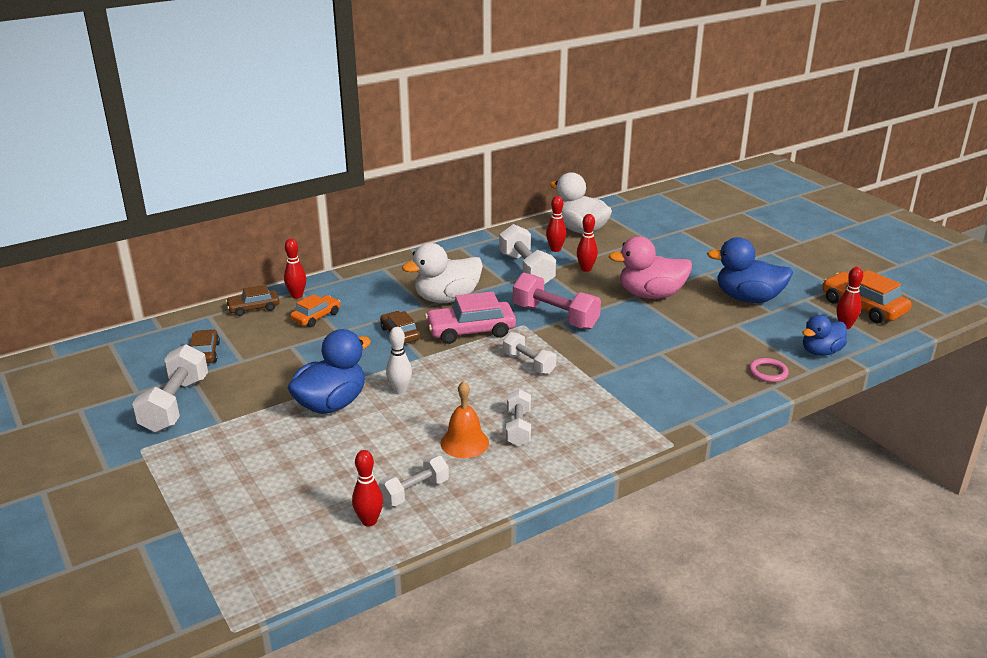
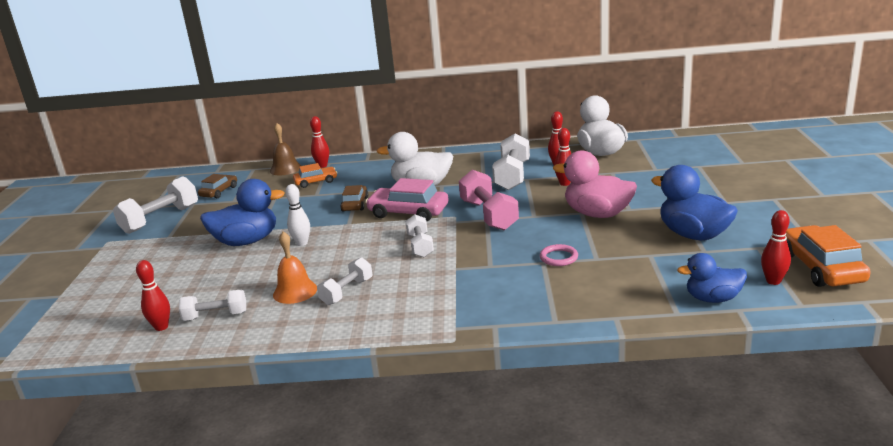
camera: 35 degrees right, 5 degrees down
brown car [226,285,280,316] -> brown bell [270,123,301,175]
pink ring [749,358,789,382] -> pink ring moved to [540,244,578,266]

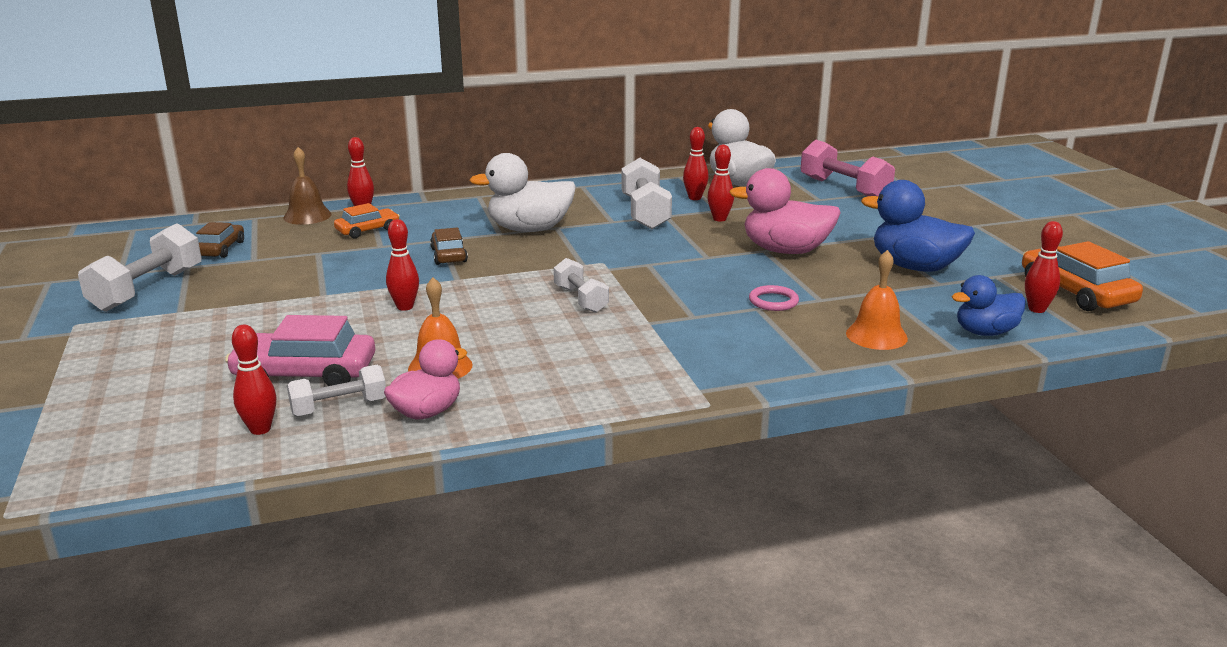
camera: 20 degrees left, 0 degrees up
blue duck [200,179,285,246] -> none
white bowling pin [286,184,310,246] -> red bowling pin [386,219,419,311]
white dumbbell [317,257,372,305] -> none
pink car [365,178,449,222] -> pink car moved to [225,315,375,386]
pink dumbbell [459,170,519,231] -> pink dumbbell moved to [801,140,895,196]
none -> pink duck [384,339,467,419]
none -> orange bell [846,250,908,350]

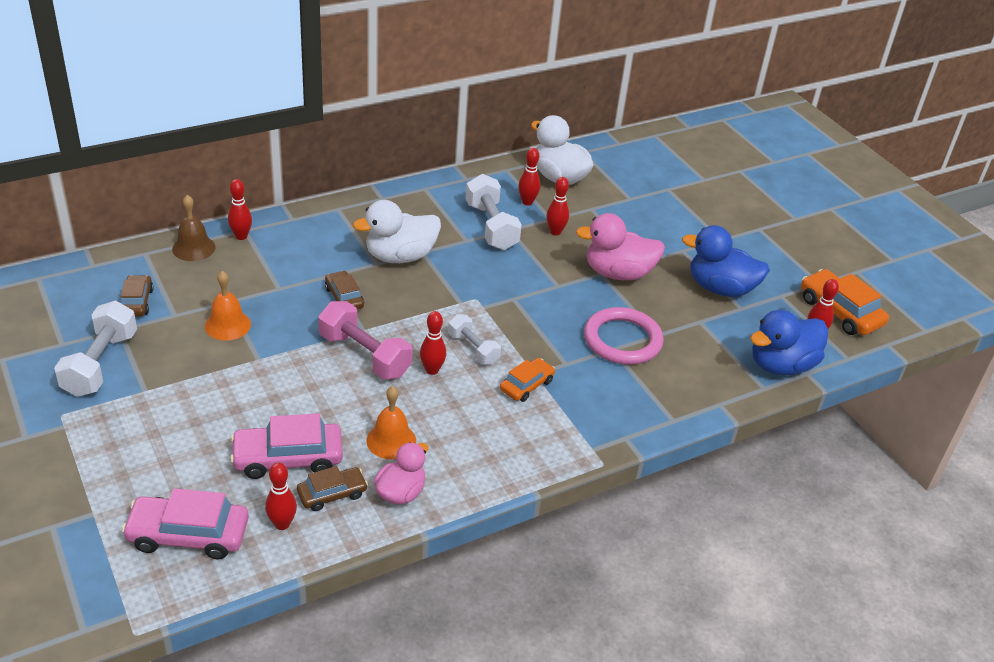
camera: 15 degrees left, 15 degrees up
white dumbbell [287,365,386,416] -> brown car [297,466,368,511]
orange car [334,203,400,238] -> orange car moved to [500,358,555,402]
red bowling pin [386,219,419,311] -> red bowling pin moved to [420,311,446,375]
pink ring [749,285,799,311] -> pink ring [584,307,664,365], size x2.04
pink dumbbell [801,140,895,196] -> pink dumbbell moved to [318,301,412,379]
orange bell [846,250,908,350] -> orange bell moved to [205,271,251,340]
blue duck [952,275,1026,336] -> blue duck [750,310,828,375], size x1.56
none -> pink car [122,488,249,559]

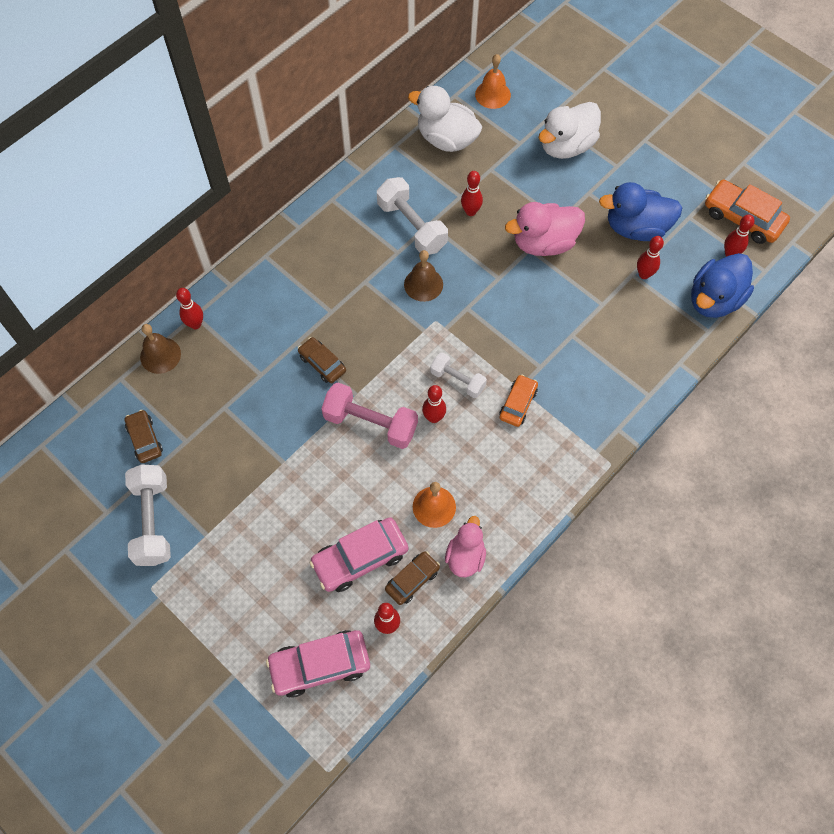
camera: 15 degrees left, 25 degrees up
orange bell [205,271,251,340] -> orange bell moved to [475,54,511,109]
white duck [353,200,441,263] -> white duck moved to [538,102,601,159]
red bowling pin [518,148,540,205] -> red bowling pin moved to [637,236,664,279]
pink ring [584,307,664,365] -> none
none -> brown bell [404,250,443,302]

